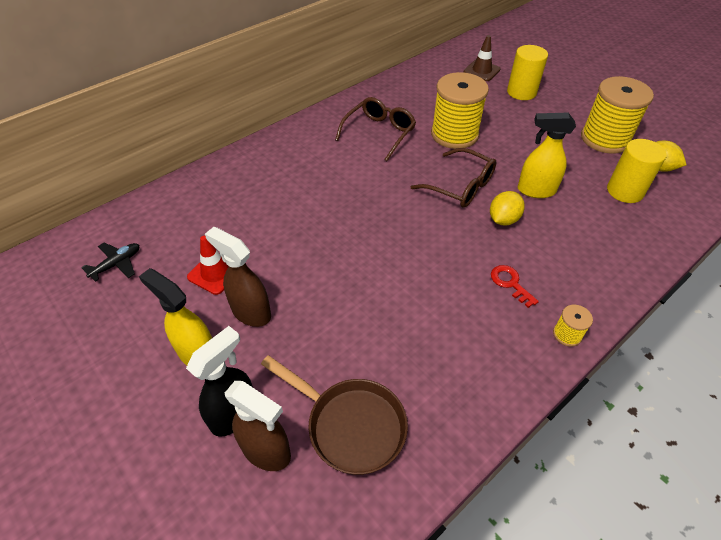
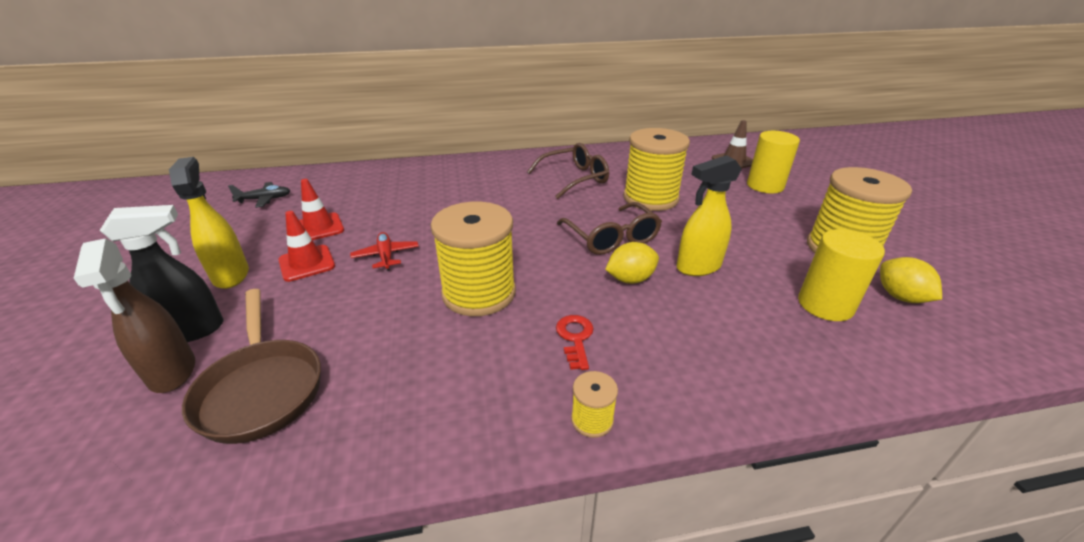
camera: 30 degrees right, 15 degrees down
brown spray bottle [205,227,271,327] -> red traffic cone [278,211,335,282]
yellow spray bottle [518,113,576,198] -> yellow spray bottle turned 60 degrees counterclockwise [676,155,742,276]
none -> red plane [350,232,419,271]
none -> yellow spool [431,202,516,316]

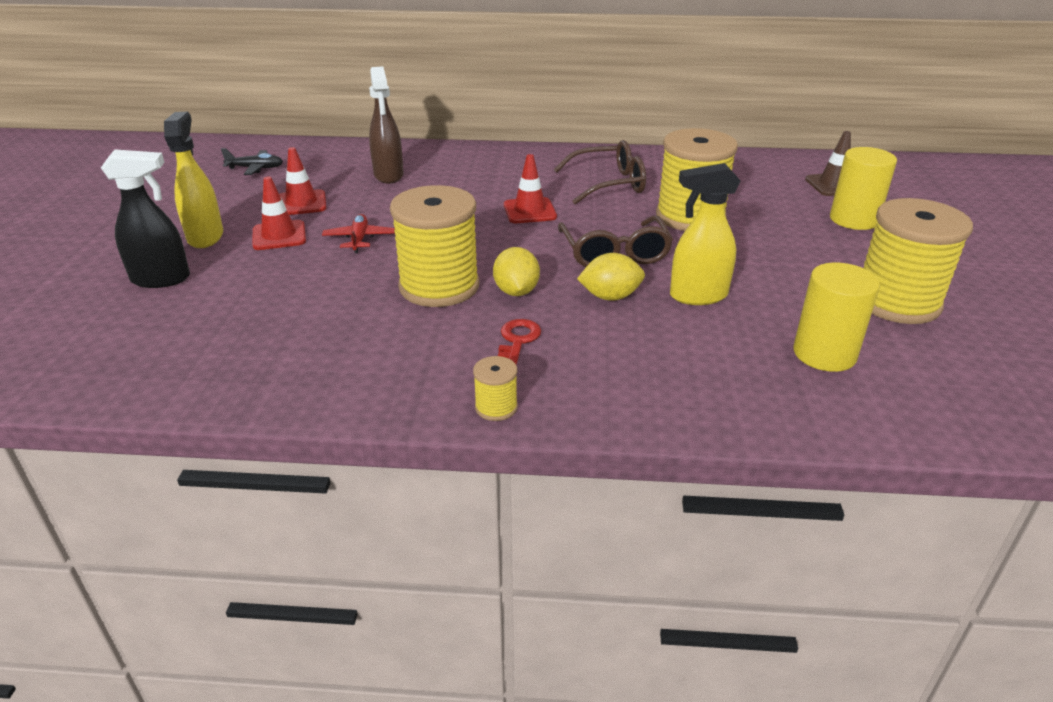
camera: 15 degrees right, 0 degrees up
brown spray bottle [74,238,195,393] -> brown spray bottle moved to [369,66,404,184]
brown pan [182,289,321,444] -> none
yellow lemon [880,257,942,303] -> yellow lemon moved to [493,247,540,296]
none -> red traffic cone [504,154,557,223]

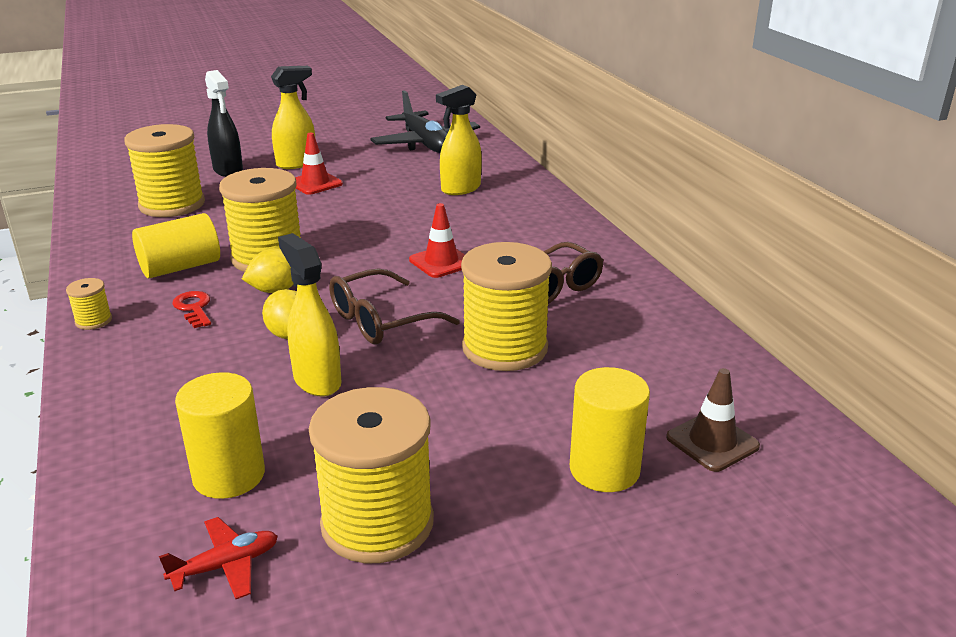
camera: 65 degrees right, 5 degrees down
black plane [221,148,283,175] -> black plane [370,90,480,153], size x2.09
red traffic cone [279,147,326,215] -> none
red plane [322,214,395,253] -> red plane moved to [159,517,278,599]
brown spray bottle [369,66,404,184] -> yellow spray bottle [436,85,482,195]
red key [498,319,541,365] -> red key turned 105 degrees counterclockwise [172,291,211,328]
none -> yellow spool [124,124,205,217]
none -> yellow cylinder [132,213,220,278]

